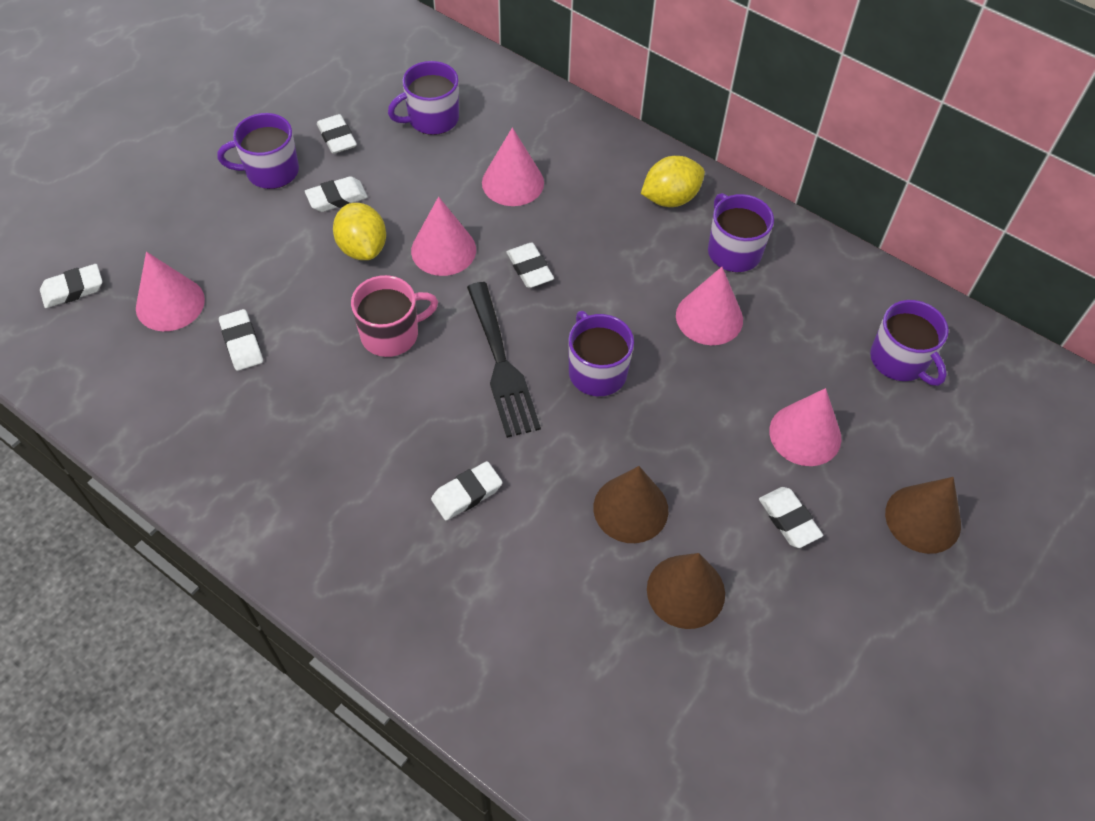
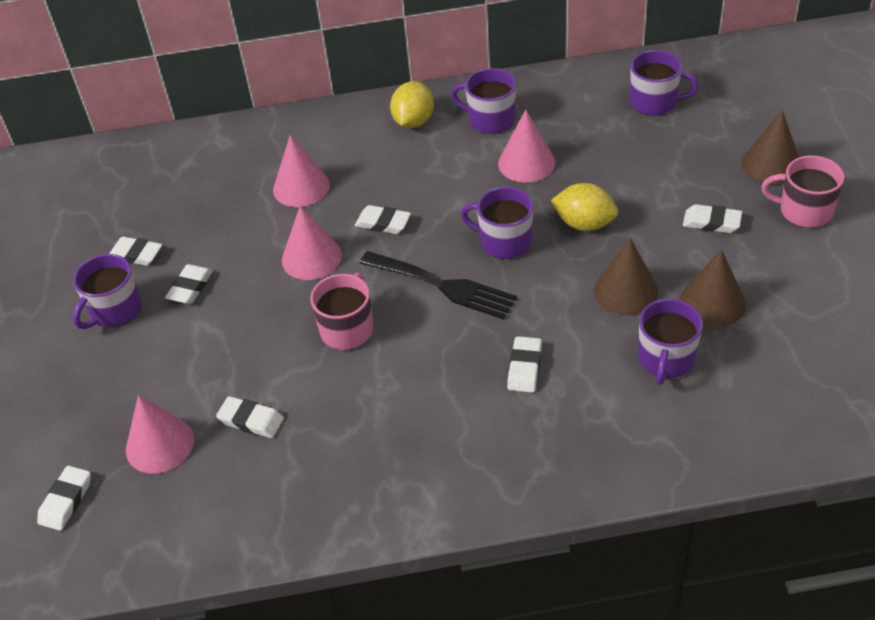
camera: 40 degrees left, 10 degrees down
yellow lemon [333,203,386,260] -> yellow lemon moved to [551,183,618,231]
purple mug [388,61,459,135] -> purple mug moved to [638,299,703,385]
pink cone [769,388,841,466] -> none
none -> pink mug [761,155,844,228]

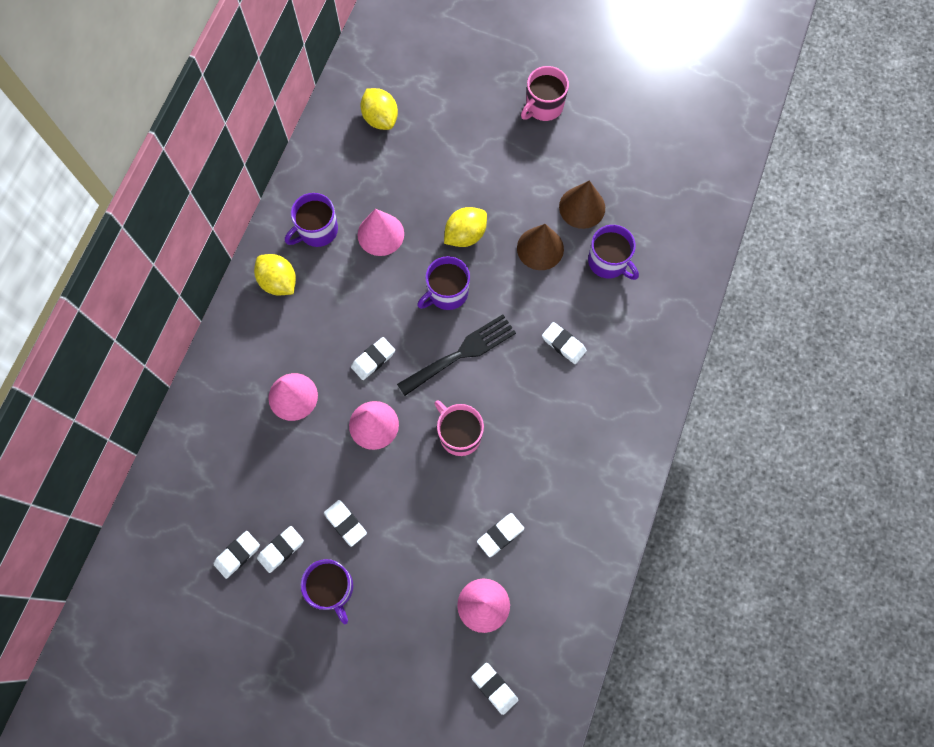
camera: 65 degrees left, 25 degrees up
purple mug [630,50,699,116] -> yellow lemon [360,88,398,130]
white eraser [683,204,742,233] -> white eraser moved to [213,531,260,579]
brown cone [742,110,799,185] -> none

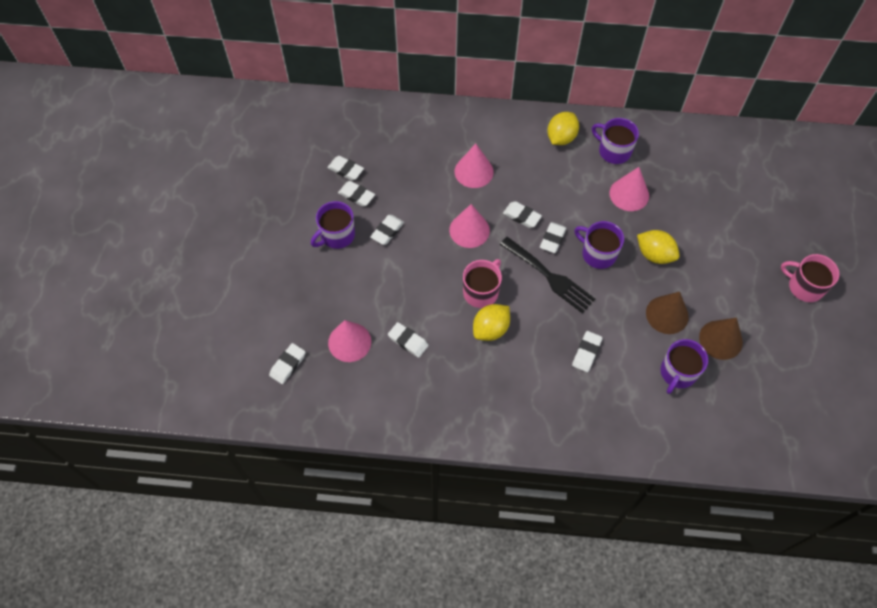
camera: 75 degrees right, 10 degrees down
yellow lemon [360,88,398,130] -> yellow lemon moved to [473,304,510,341]
none -> white eraser [540,222,567,253]

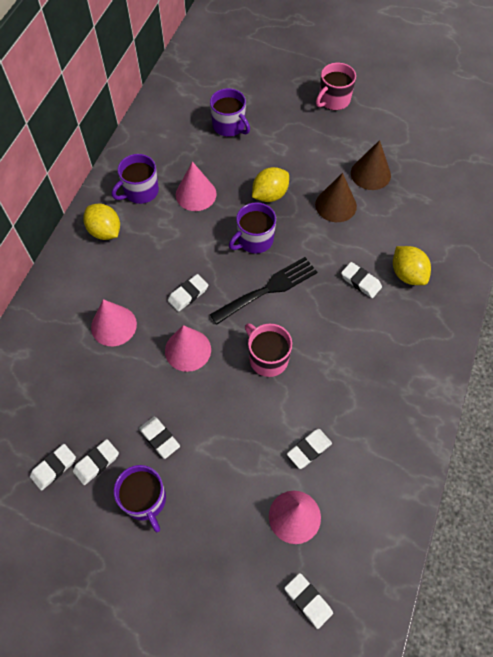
camera: 75 degrees left, 0 degrees up
yellow lemon [473,304,510,341] -> yellow lemon moved to [393,246,431,285]
white eraser [540,222,567,253] -> none
purple mug [660,339,708,394] -> purple mug moved to [210,88,250,137]

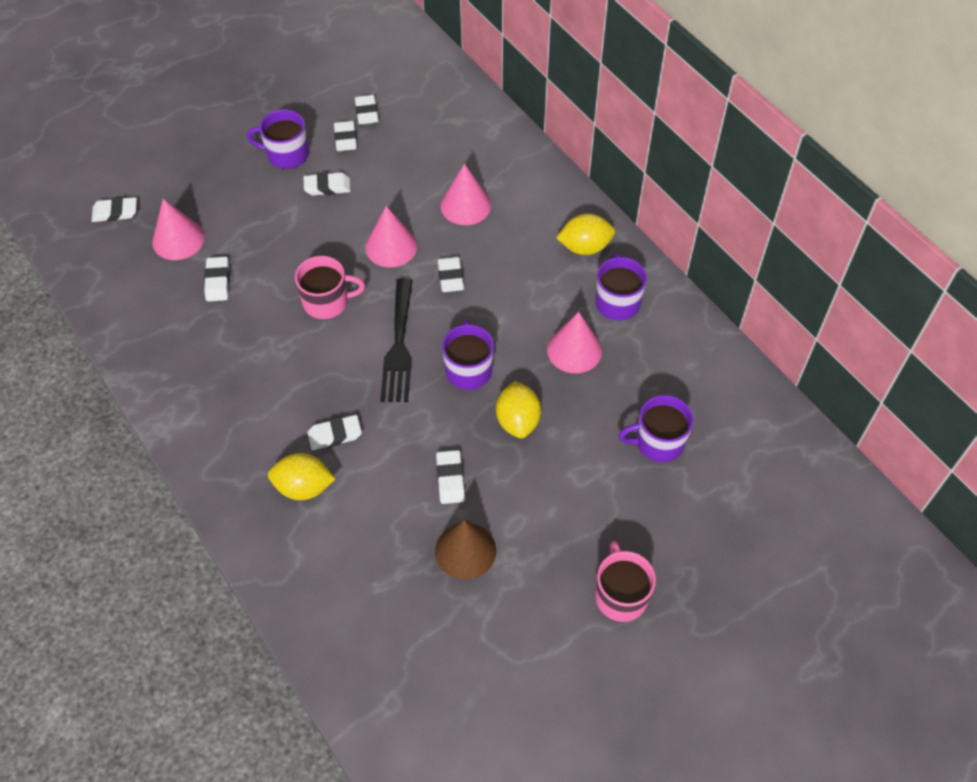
camera: 125 degrees right, 5 degrees down
brown cone [315,173,357,222] -> white eraser [436,450,465,504]

